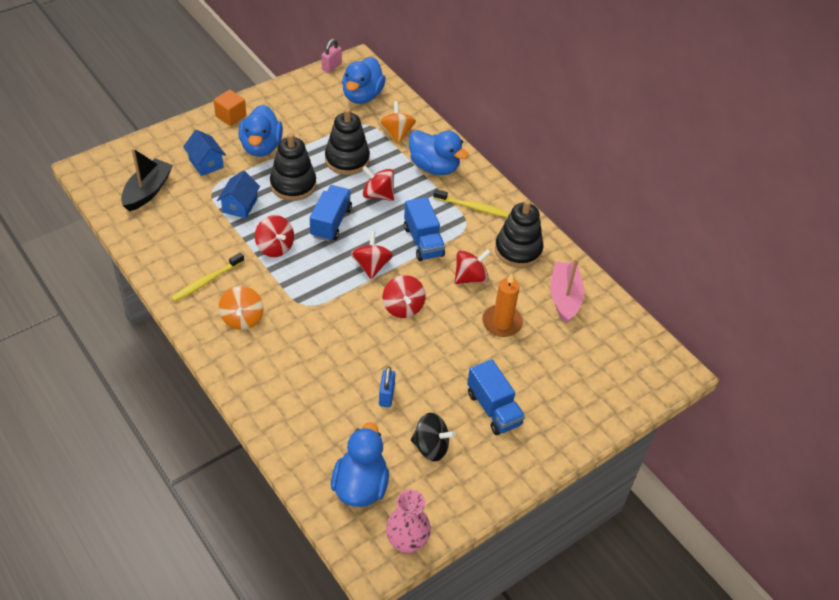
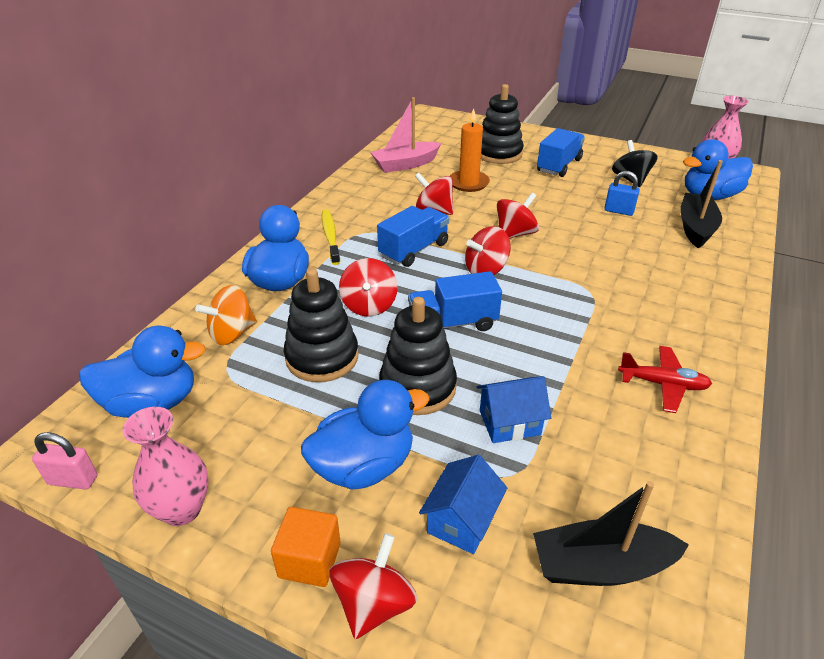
camera: 115 degrees left, 10 degrees down
yellow toothbrush [171,252,244,302] -> red plane [618,346,712,413]
orange spinning top [219,286,264,330] -> none
red spinning top [255,215,294,257] -> red spinning top moved to [329,533,417,639]
blue padlock [379,367,396,407] -> blue padlock turned 45 degrees clockwise [604,171,640,216]
black stacking toy [495,200,543,268] -> black stacking toy moved to [481,84,524,164]
none -> pink vase [122,407,209,526]
none -> black boat [680,160,723,248]

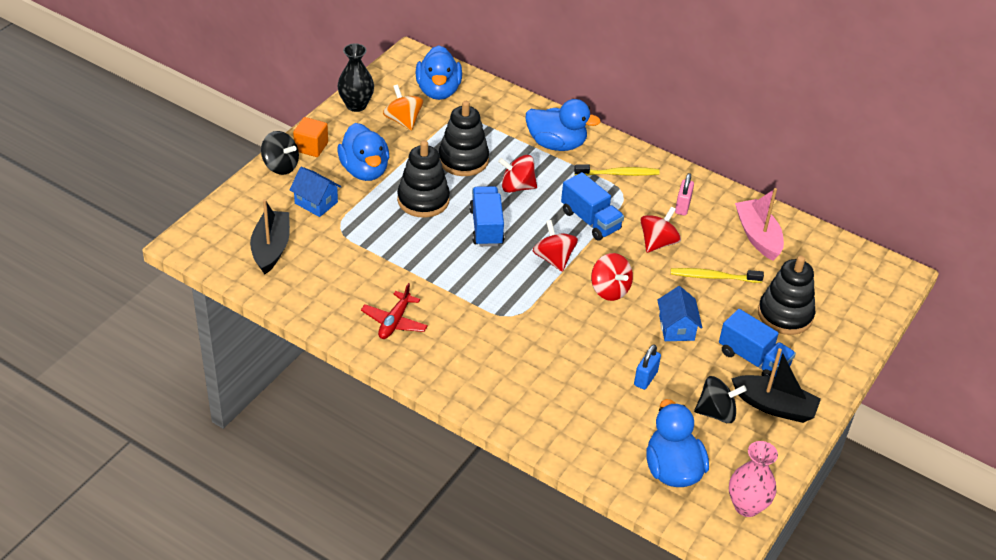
camera: 95 degrees right, 5 degrees up
pink padlock [32,432,97,489] -> pink padlock moved to [675,173,694,216]
pink vase [122,407,209,526] -> black vase [338,43,374,112]
orange spinning top [195,285,257,345] -> orange spinning top moved to [383,84,423,131]
red spinning top [329,533,417,639] -> black spinning top [261,131,299,175]
orange candle [450,108,490,192] -> yellow toothbrush [671,268,764,283]
blue house [477,376,551,443] -> blue house moved to [657,286,702,341]
black boat [680,160,723,248] -> black boat moved to [731,348,821,423]

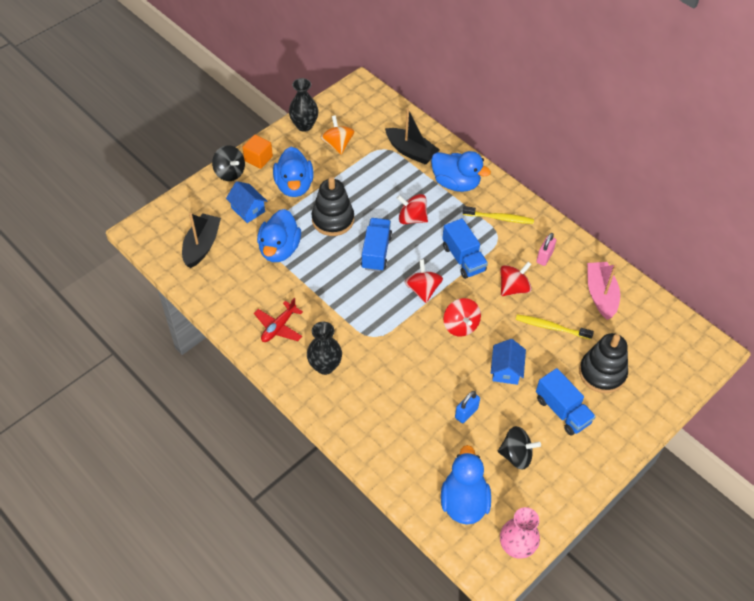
camera: 15 degrees right, 10 degrees up
blue duck [415,45,462,100] -> blue duck moved to [257,209,301,262]
black stacking toy [438,101,489,176] -> none
black boat [731,348,821,423] -> black boat moved to [385,108,440,165]
none -> black vase [307,321,342,375]

